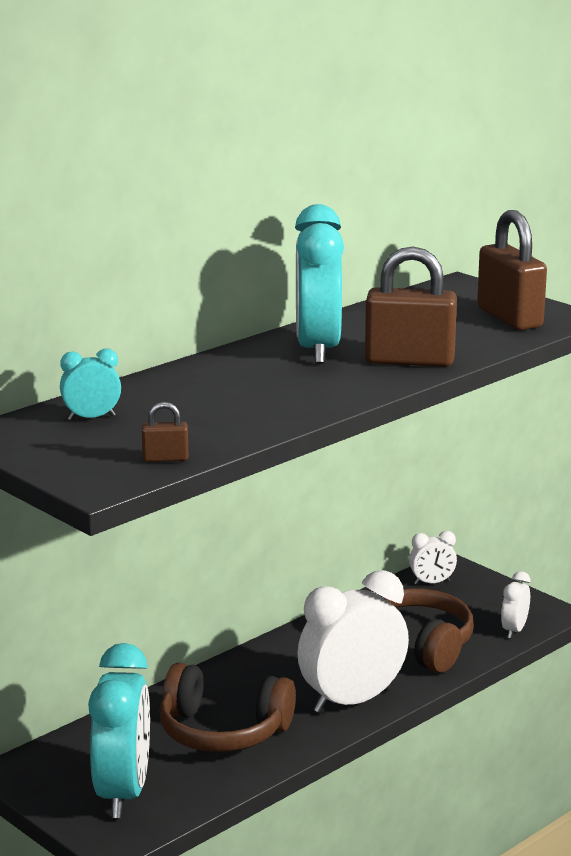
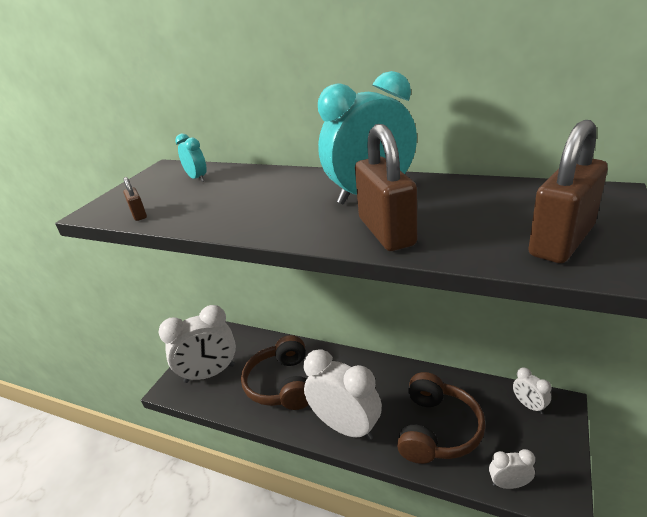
camera: 70 degrees right, 10 degrees up
turquoise clock [88,643,150,818] -> white clock [159,305,236,383]

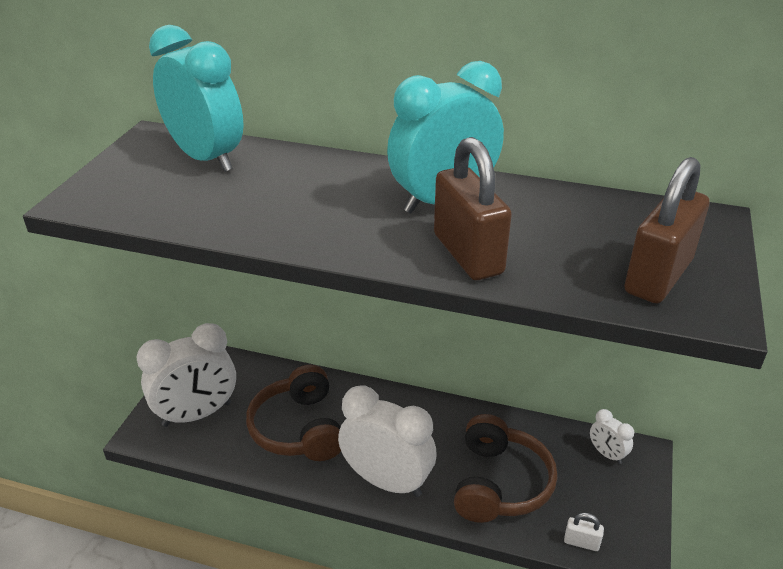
camera: 10 degrees left, 5 degrees up
brown padlock [123,177,147,221] -> none
turquoise clock [175,134,207,182] -> turquoise clock [149,25,244,172], size x2.15
white clock [489,449,535,489] -> white padlock [564,513,604,551]

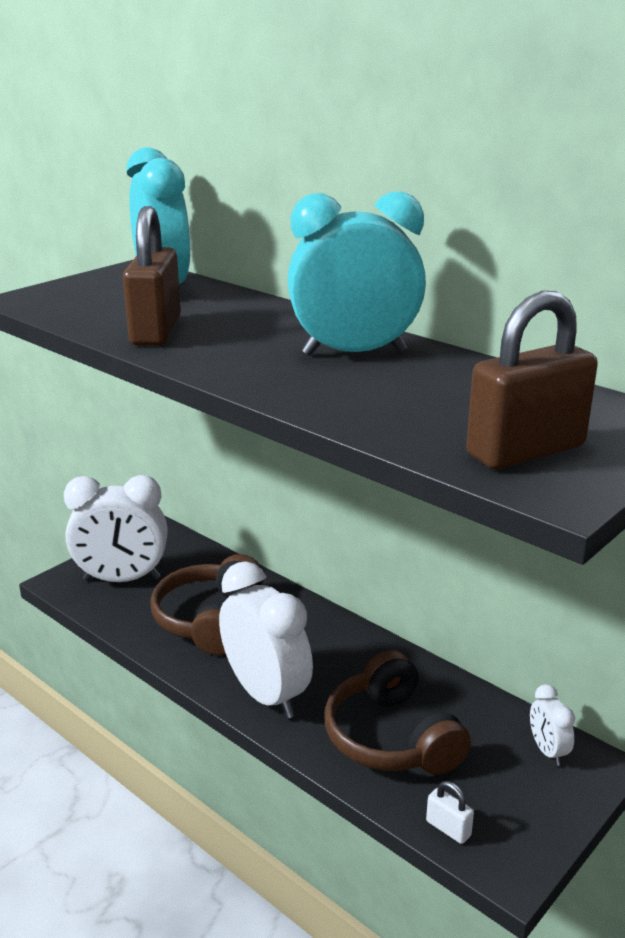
camera: 25 degrees right, 10 degrees down
brown padlock [434,137,512,280] -> brown padlock moved to [123,206,181,346]
brown headphones [454,414,557,523] -> brown headphones turned 120 degrees clockwise [324,650,471,775]

